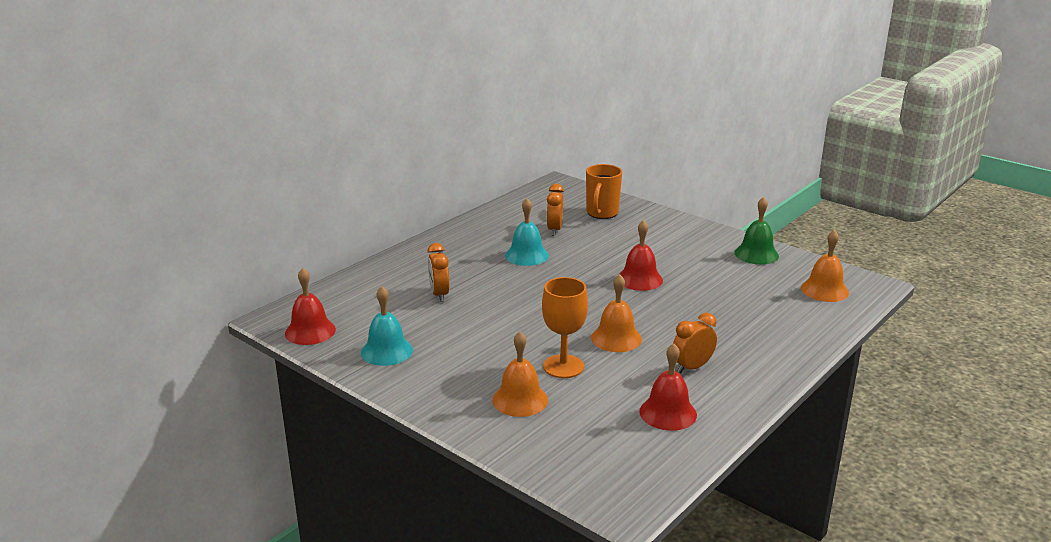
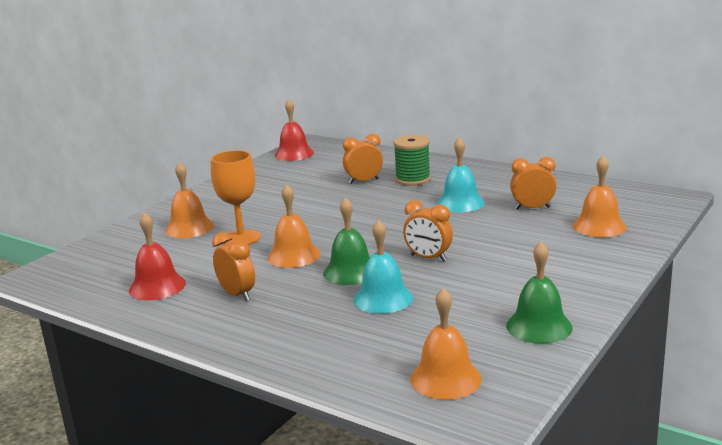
camera: 85 degrees right, 5 degrees down
turquoise bell [361,286,413,366] -> turquoise bell moved to [353,220,413,314]
orange mug [586,164,622,219] -> orange bell [573,156,627,237]
red bell [620,220,663,291] -> orange clock [403,200,453,262]
none -> green bell [323,197,370,285]
none -> green spool [393,135,431,186]

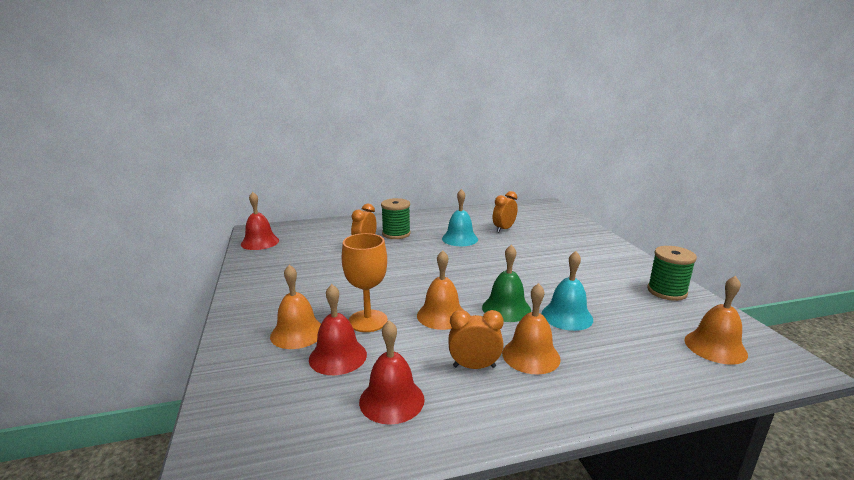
camera: 50 degrees left, 0 degrees up
orange clock [403,200,453,262] -> none
green bell [506,242,573,344] -> green spool [647,246,697,301]
orange bell [573,156,627,237] -> orange bell moved to [502,283,561,375]
none -> red bell [309,284,367,375]

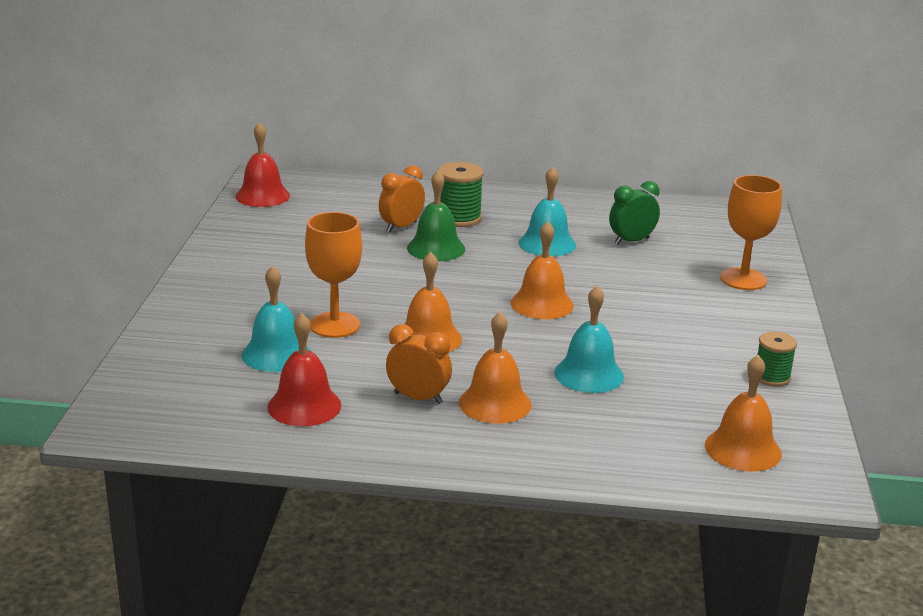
camera: 20 degrees right, 5 degrees up
orange bell [270,265,321,349] -> orange bell moved to [511,221,574,319]
red bell [309,284,367,375] -> turquoise bell [241,265,310,372]
green bell [482,245,531,322] -> green bell moved to [407,170,465,261]
orange clock [493,191,518,233] -> green clock [609,181,660,245]
green spool [647,246,697,301] -> green spool [757,332,797,387], size x0.66
none -> orange goblet [720,175,782,290]

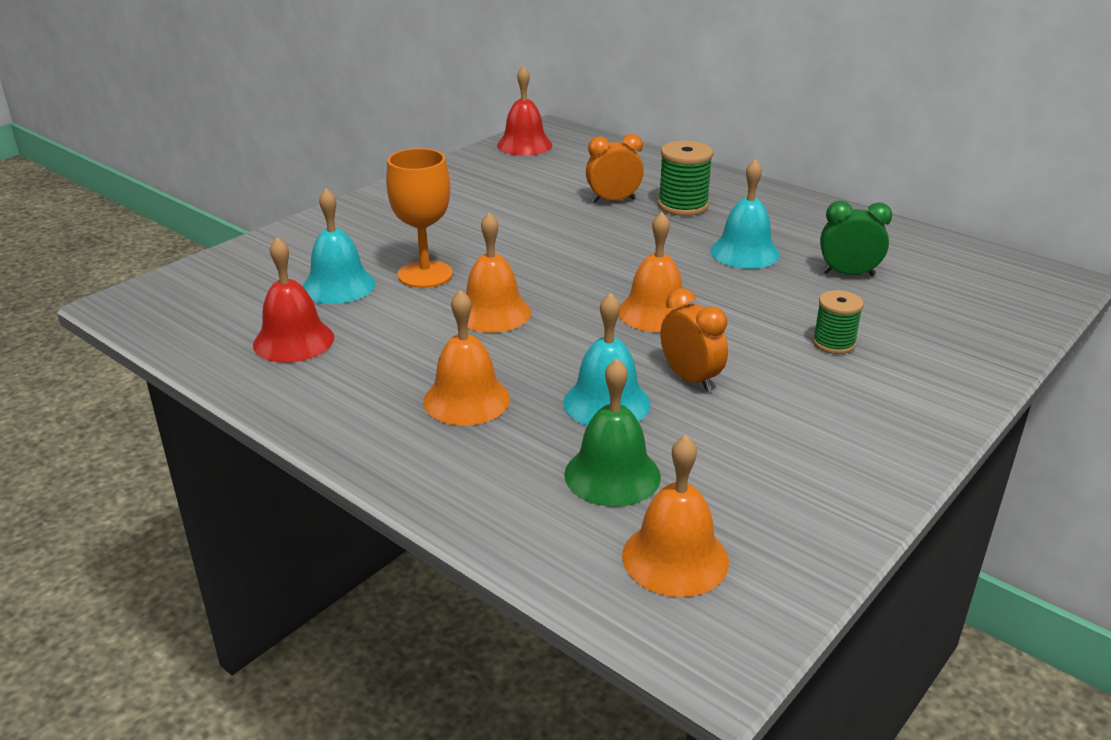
camera: 35 degrees right, 5 degrees up
orange clock [386,324,452,404] -> orange clock moved to [660,288,728,392]
green bell [407,170,465,261] -> green bell moved to [564,358,661,507]
orange goblet [720,175,782,290] -> none
green spool [757,332,797,387] -> green spool moved to [813,290,864,354]

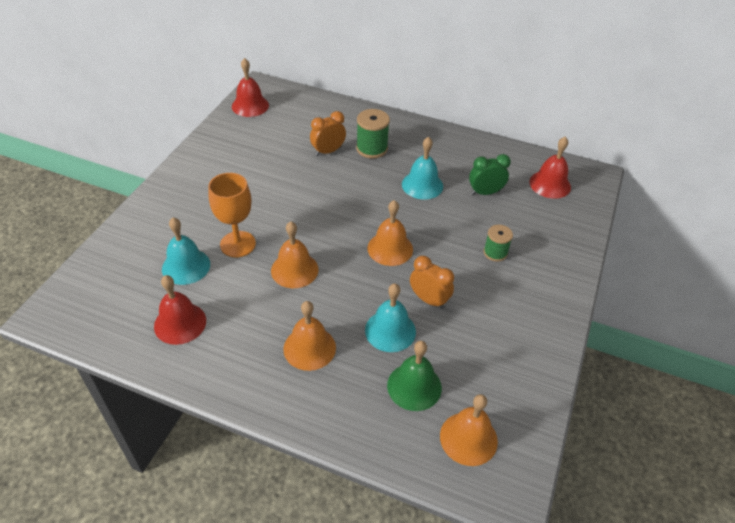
camera: 20 degrees left, 15 degrees up
none -> red bell [529,137,571,199]

